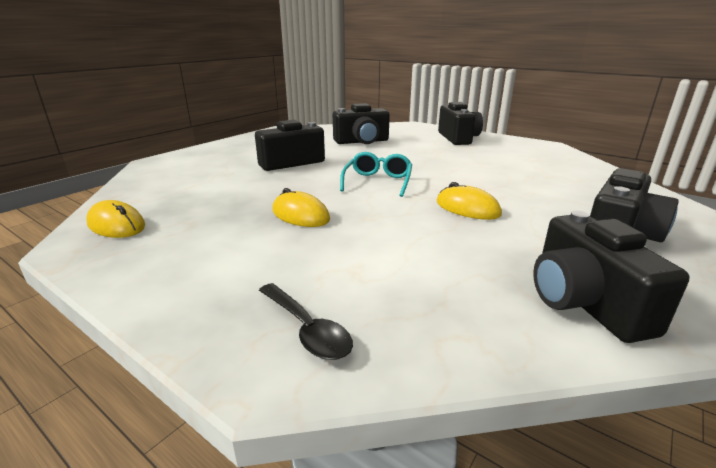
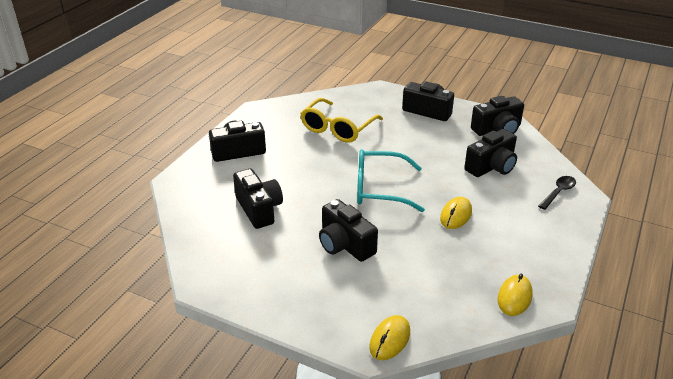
camera: 100 degrees left, 10 degrees up
turquoise glasses [340,152,412,197] -> turquoise glasses [357,149,425,212], size x1.53
yellow mouse [437,182,502,220] -> yellow mouse moved to [369,315,410,360]
none -> yellow glasses [300,98,383,143]
none -> black camera [464,129,517,177]

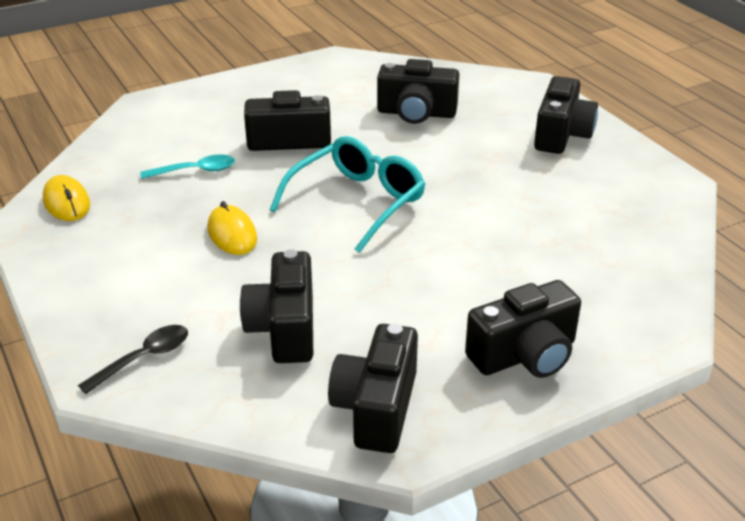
camera: 125 degrees right, 0 degrees up
yellow glasses [300,98,383,143] -> none
yellow mouse [369,315,410,360] -> none
black spoon [538,176,576,210] -> black spoon turned 120 degrees counterclockwise [78,325,188,394]
none -> turquoise spoon [140,154,235,179]

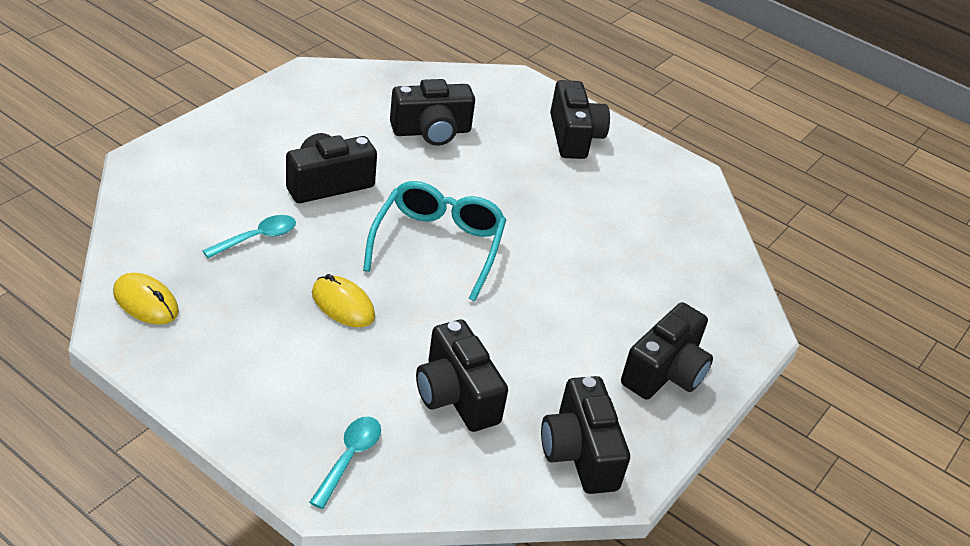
camera: 30 degrees left, 5 degrees up
black spoon [78,325,188,394] -> turquoise spoon [309,417,381,509]

